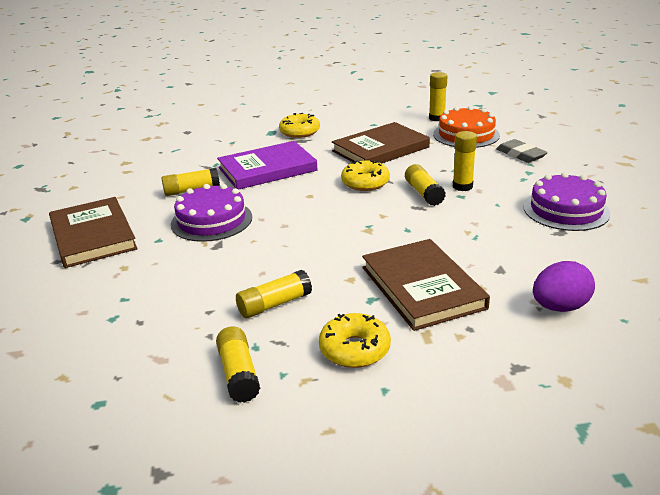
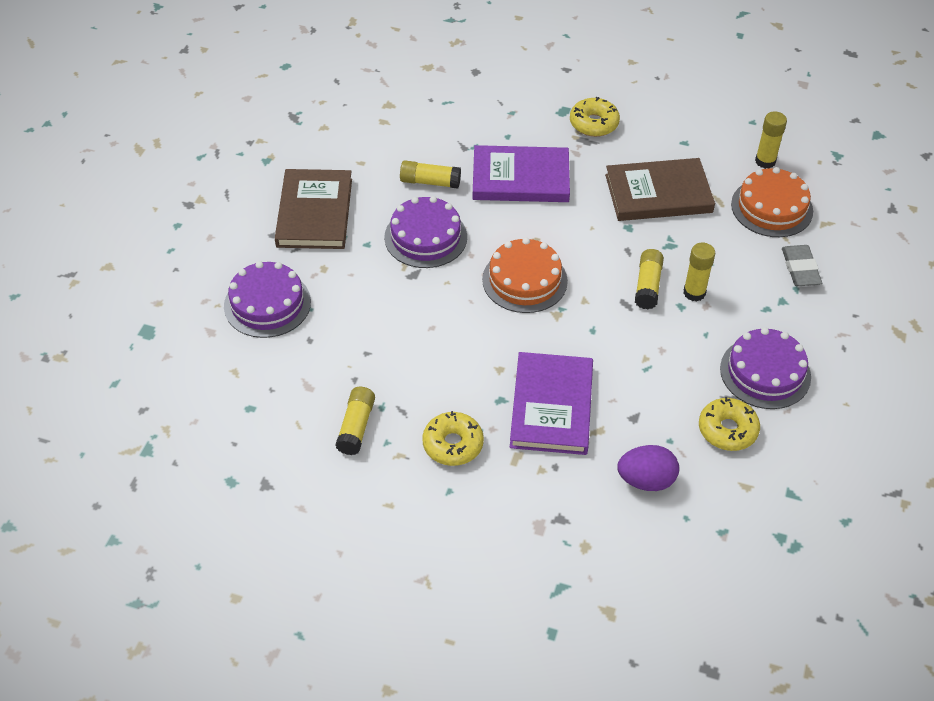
camera: 25 degrees right, 20 degrees up
yellow glue stick [236,270,312,318] -> none
yellow donut [341,160,390,191] -> yellow donut moved to [699,397,760,451]
brown book [362,239,490,331] -> purple book [510,352,593,455]
none -> purple cake [224,261,311,338]
none -> orange cake [482,238,568,313]

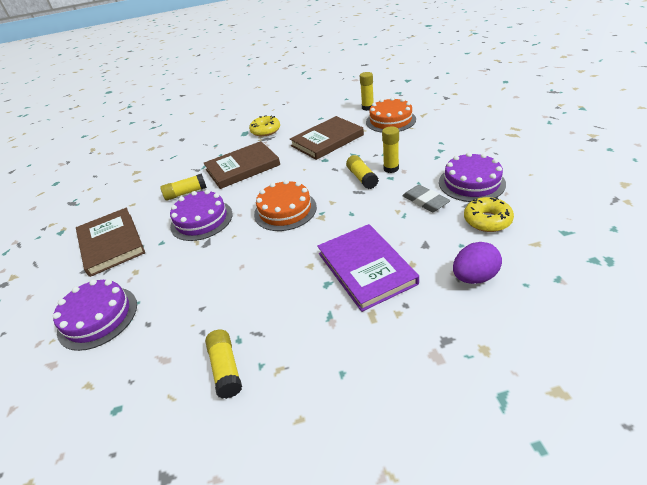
camera: 25 degrees left, 10 degrees down
yellow donut [422,411,484,466] -> none
purple book [473,145,570,202] -> brown book [203,141,280,189]
grey eraser [782,245,822,286] -> grey eraser moved to [402,185,450,212]

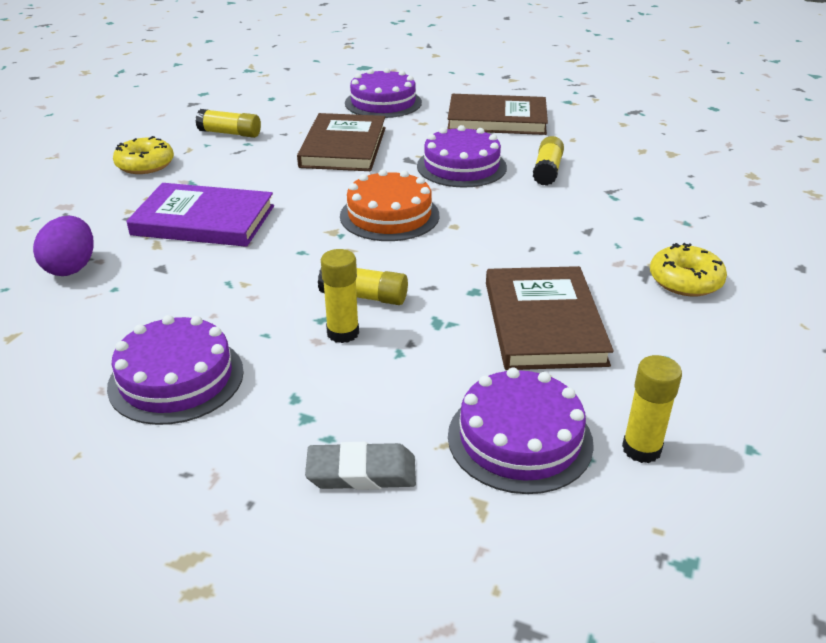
camera: 120 degrees right, 5 degrees down
brown book [203,141,280,189] -> brown book moved to [297,113,386,171]
orange cake [366,97,416,132] -> purple cake [448,368,594,494]
grey eraser [402,185,450,212] -> grey eraser moved to [305,442,416,490]
yellow donut [464,197,514,232] -> yellow donut moved to [113,136,174,174]

